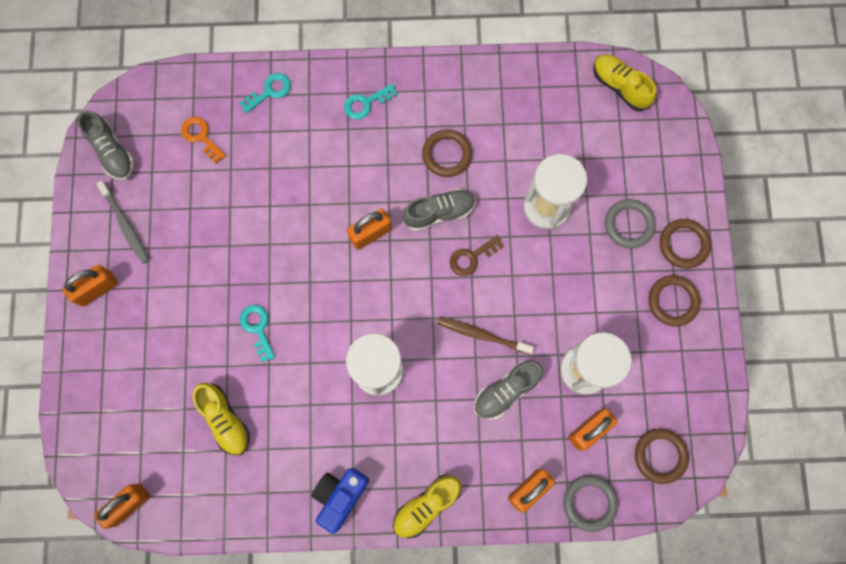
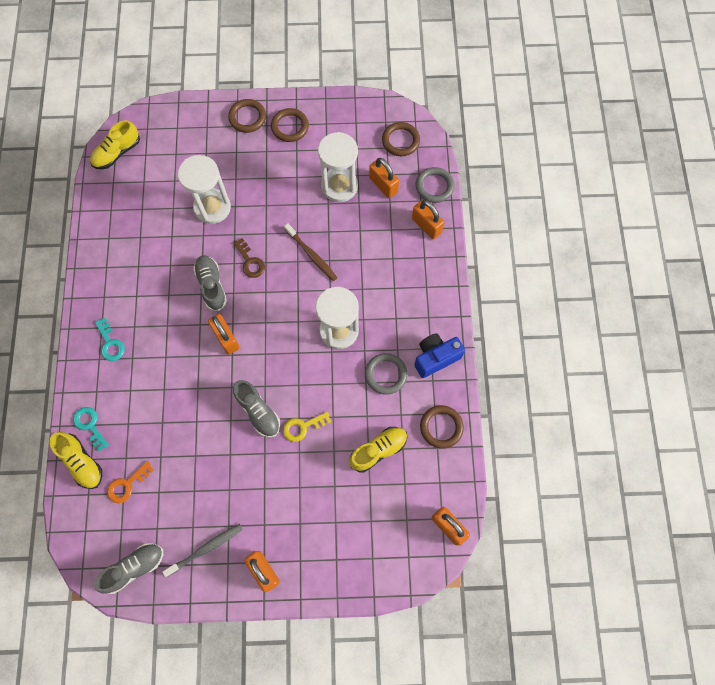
camera: 90 degrees left, 5 degrees down
turquoise key [240,305,275,362] -> yellow key [283,411,331,442]
blue camera [312,468,369,534] -> blue camera turned 120 degrees clockwise [414,333,465,378]
yellow shoe [393,475,461,538] -> yellow shoe moved to [50,432,102,489]
brown ring [422,129,472,177] -> brown ring moved to [420,405,464,449]
brown toothbrush [437,317,534,355] -> brown toothbrush turned 60 degrees counterclockwise [284,223,337,281]
grey shoe [474,361,543,420] -> grey shoe moved to [233,380,280,438]
grey ring [605,199,656,248] -> grey ring moved to [365,353,407,395]

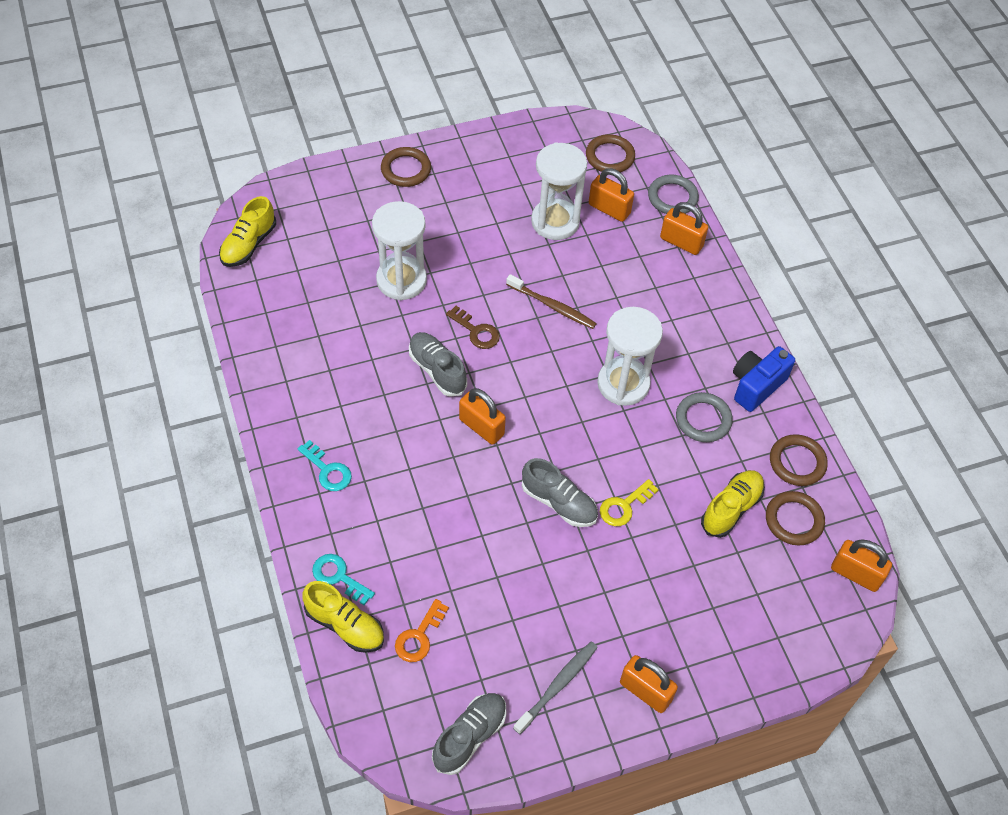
camera: 20 degrees left, 15 degrees down
brown ring [271,108,309,142] -> brown ring moved to [766,491,825,545]

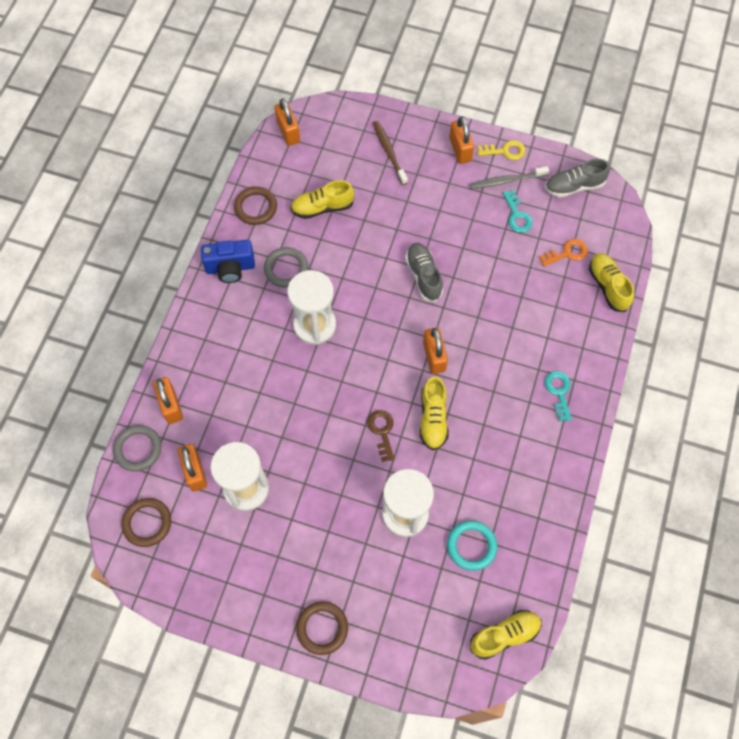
camera: 140 degrees left, 10 degrees up
turquoise key [312,554,375,605] -> turquoise key moved to [503,190,533,233]
grey shoe [409,332,467,397] -> yellow shoe [420,377,449,450]
brown toothbrush [506,274,597,329] -> brown toothbrush moved to [373,121,408,185]
yellow key [600,479,659,526] -> yellow key moved to [478,140,525,160]
brown ring [766,491,825,545] -> none
none -> turquoise ring [447,521,497,571]

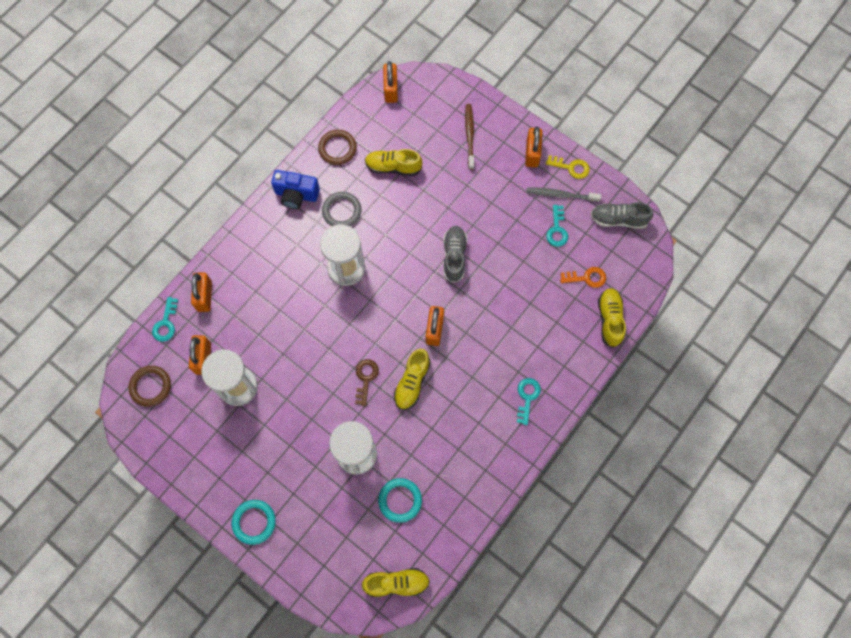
camera: 20 degrees right, 5 degrees up
grey ring [113,425,162,471] -> turquoise key [152,297,178,342]
brown ring [296,601,348,655] -> turquoise ring [231,500,276,545]

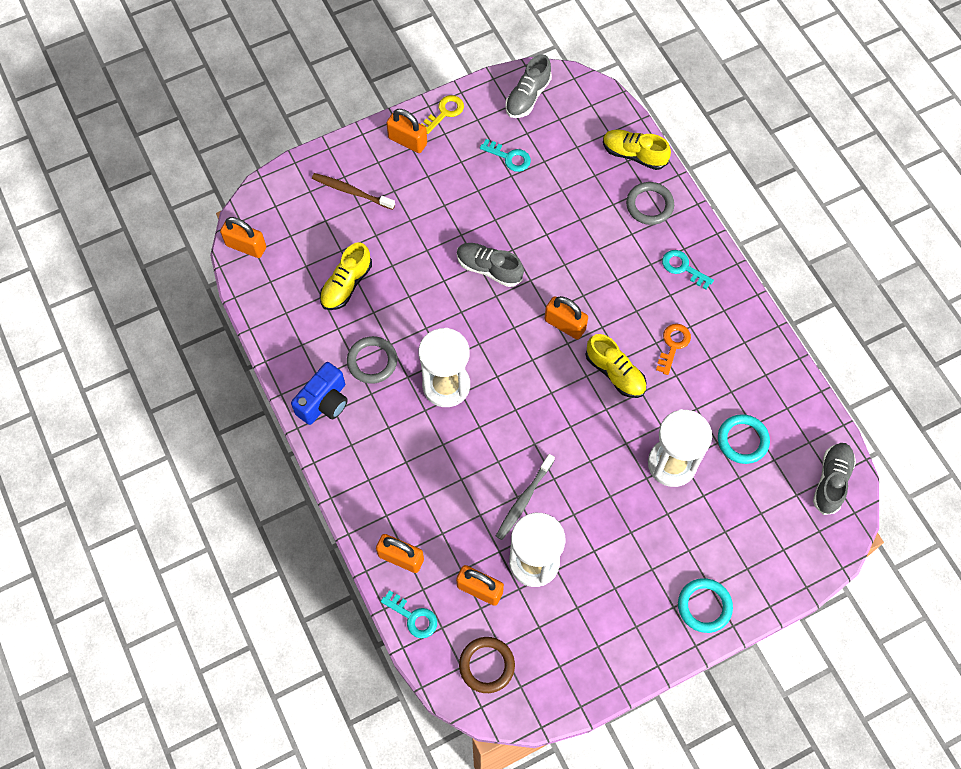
camera: 65 degrees left, 5 degrees down
brown ring [318,130,357,165] -> none
brown key [355,359,379,406] -> none
yellow shoe [362,568,430,597] -> grey shoe [813,443,856,515]
grey toothbrush [526,187,601,202] -> grey toothbrush moved to [496,454,555,540]
orange key [560,267,606,288] -> orange key moved to [656,324,691,375]
none -> grey ring [626,182,674,225]

